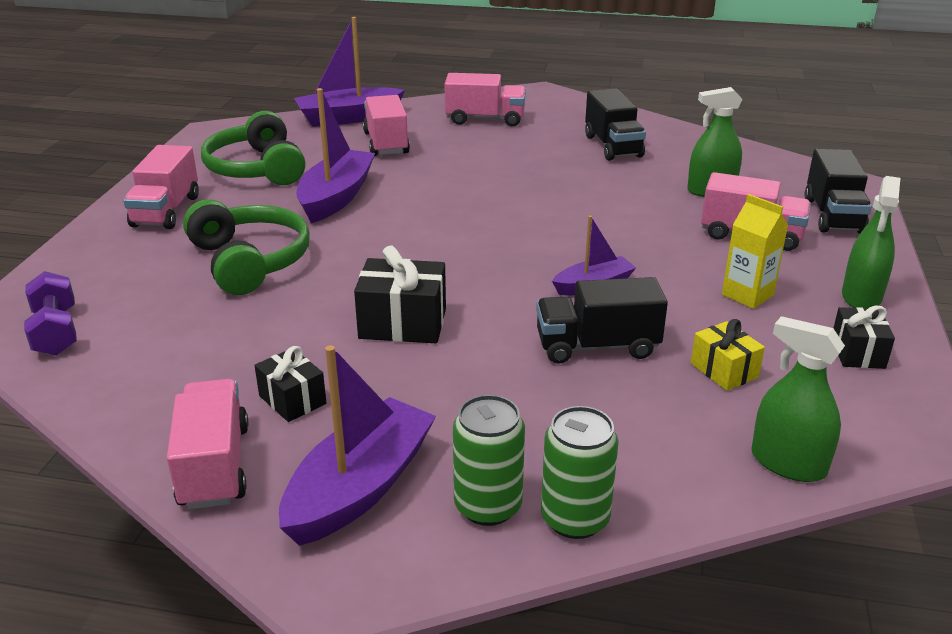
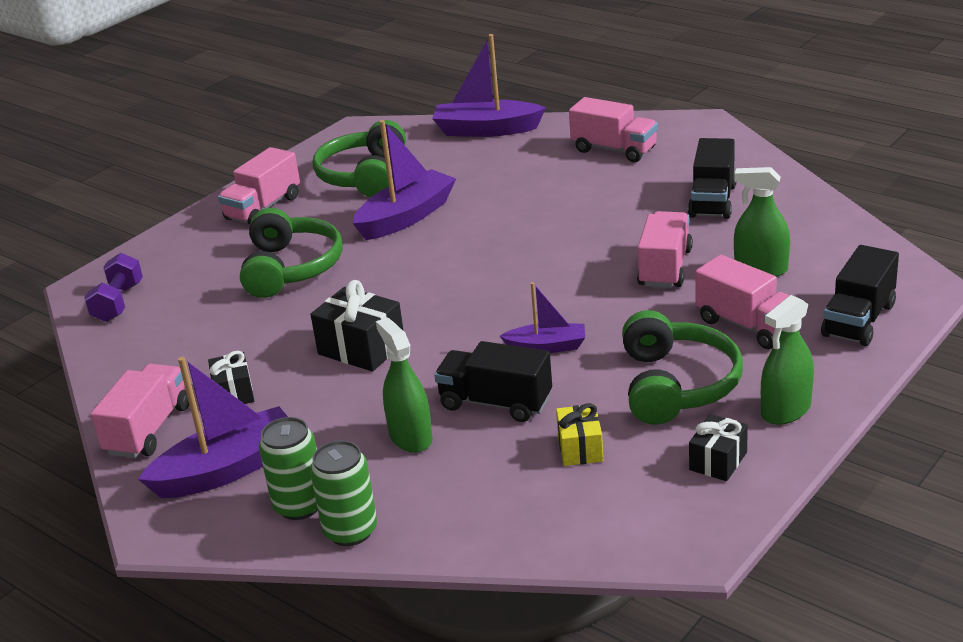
camera: 30 degrees right, 0 degrees up
pink truck [363,95,410,156] -> pink truck moved to [637,211,693,288]
yellow carton [722,194,788,309] -> green headphones [622,310,743,425]
green spray bottle [751,316,845,482] -> green spray bottle moved to [376,317,433,453]

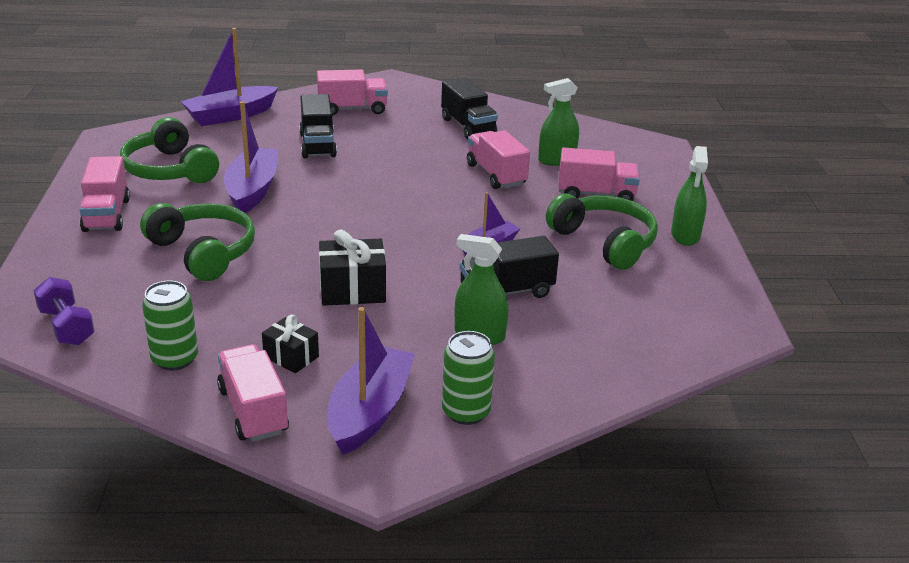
camera: 45 degrees left, 0 degrees up
green can [310,440,377,546] -> green can moved to [142,281,198,370]
yellow gift [556,403,603,466] -> none
black gift [689,414,748,481] -> none
black truck [821,245,899,346] -> black truck moved to [299,94,337,158]

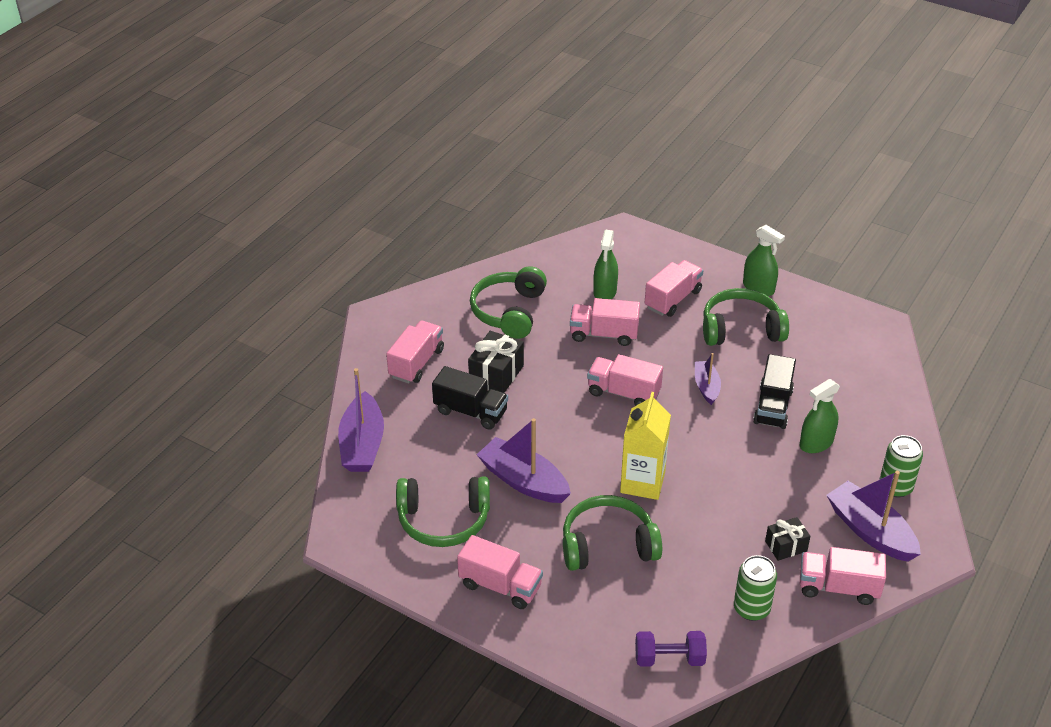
camera: 55 degrees left, 10 degrees up
black gift [319,229,386,306] -> black gift moved to [468,331,524,393]
black truck [441,78,498,139] -> green headphones [470,266,547,339]
none -> pink truck [587,354,663,406]
none -> yellow carton [620,392,671,500]

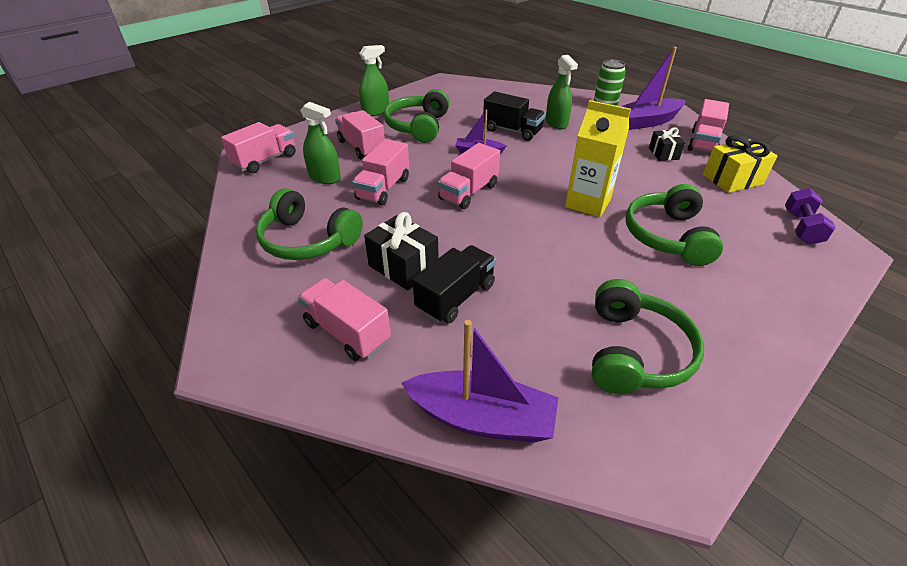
camera: 75 degrees left, 0 degrees up
pink truck [457,535,543,609] -> pink truck moved to [221,122,296,173]
purple boat [476,418,571,503] -> none
green can [734,555,777,621] -> yellow gift [703,135,777,193]

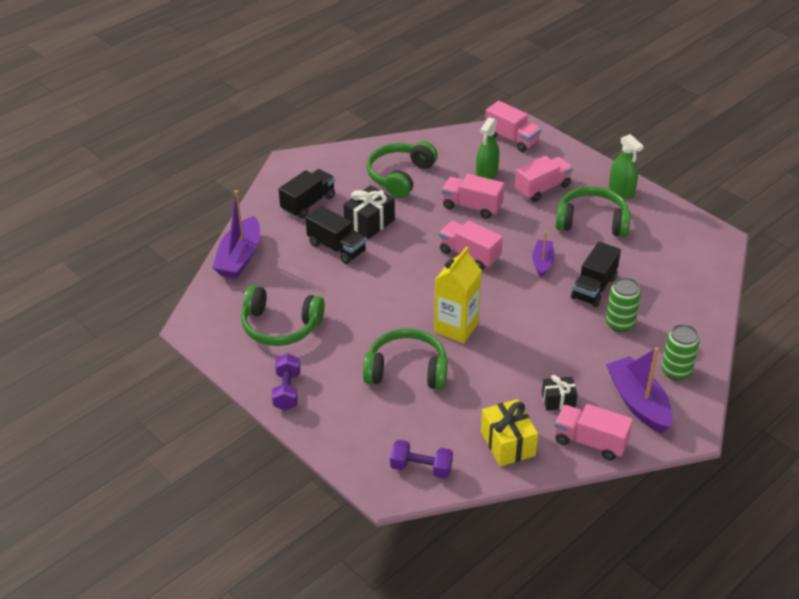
camera: 90 degrees right, 0 degrees up
pink truck [298,278,391,361] -> black truck [279,169,335,218]
green spray bottle [546,55,578,129] -> green can [606,277,641,332]
none -> purple dumbbell [272,353,301,410]

